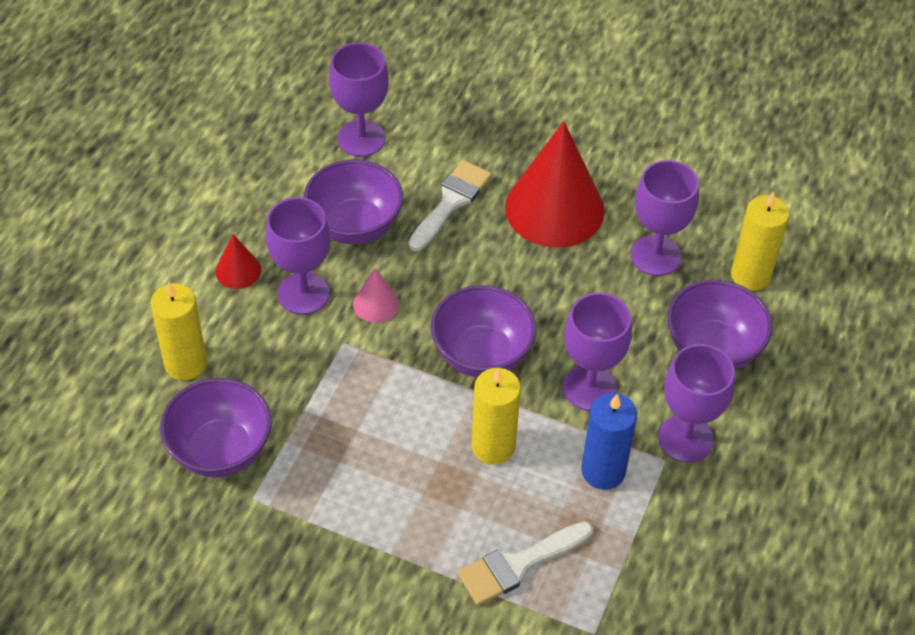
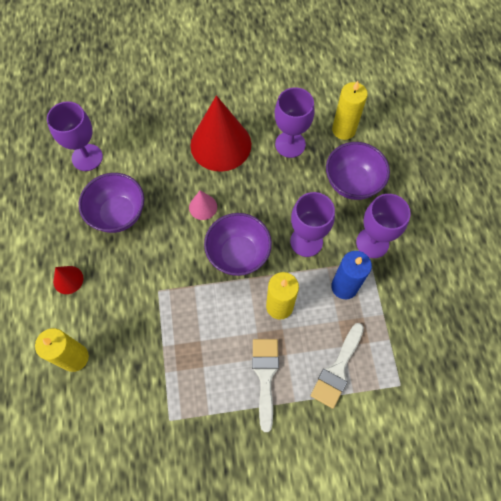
camera: 30 degrees left, 15 degrees up
purple bowl [160,378,272,477] -> none
purple goblet [265,197,330,315] -> none
pink cone [353,268,399,323] -> pink cone moved to [189,190,217,220]
white brush [409,160,492,251] -> white brush moved to [252,339,279,432]

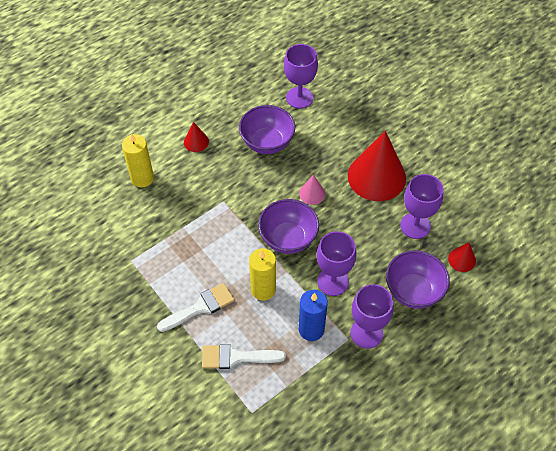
camera: 60 degrees right, 10 degrees down
yellow candle [332,81,368,140] -> red cone [448,242,476,272]

